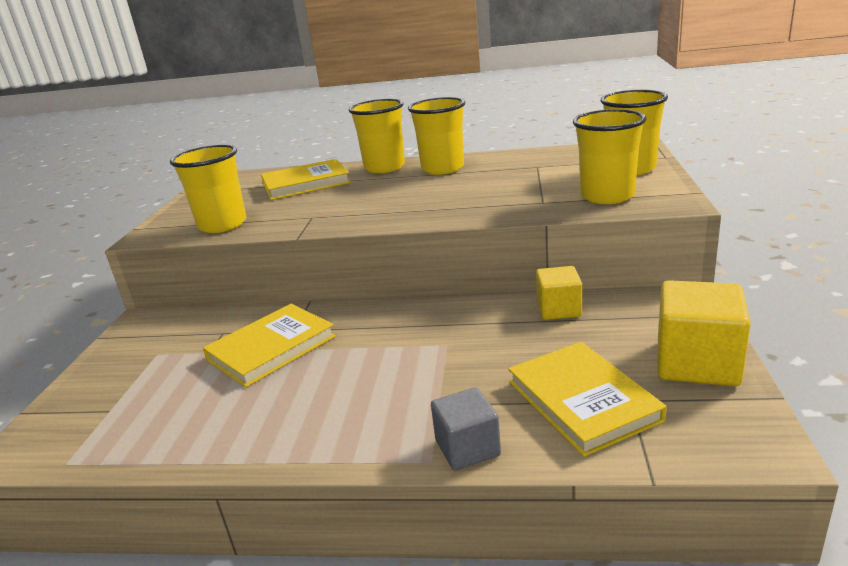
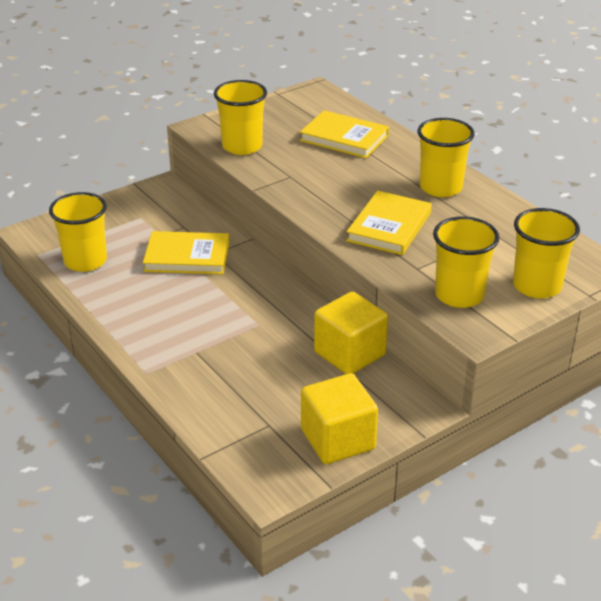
camera: 45 degrees right, 10 degrees up
yellow cup [349,99,405,173] -> yellow cup moved to [49,192,107,272]
grey cube [431,387,501,471] -> none
yellow book [508,342,667,457] -> yellow book moved to [346,191,432,255]
yellow cube [536,266,582,320] -> yellow cube [314,291,388,374], size x1.61

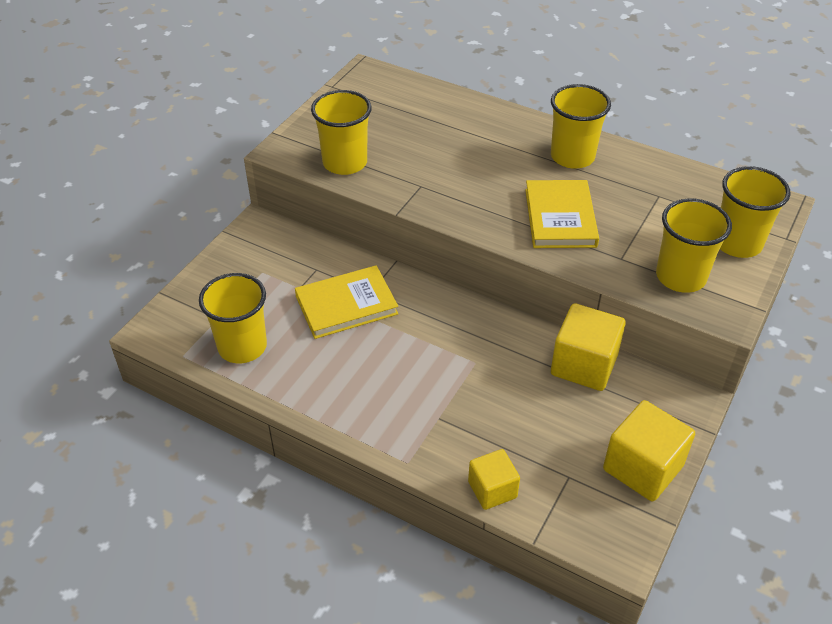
camera: 25 degrees left, 10 degrees up
yellow book [300,110,389,158] -> none
none -> yellow cube [468,449,520,510]

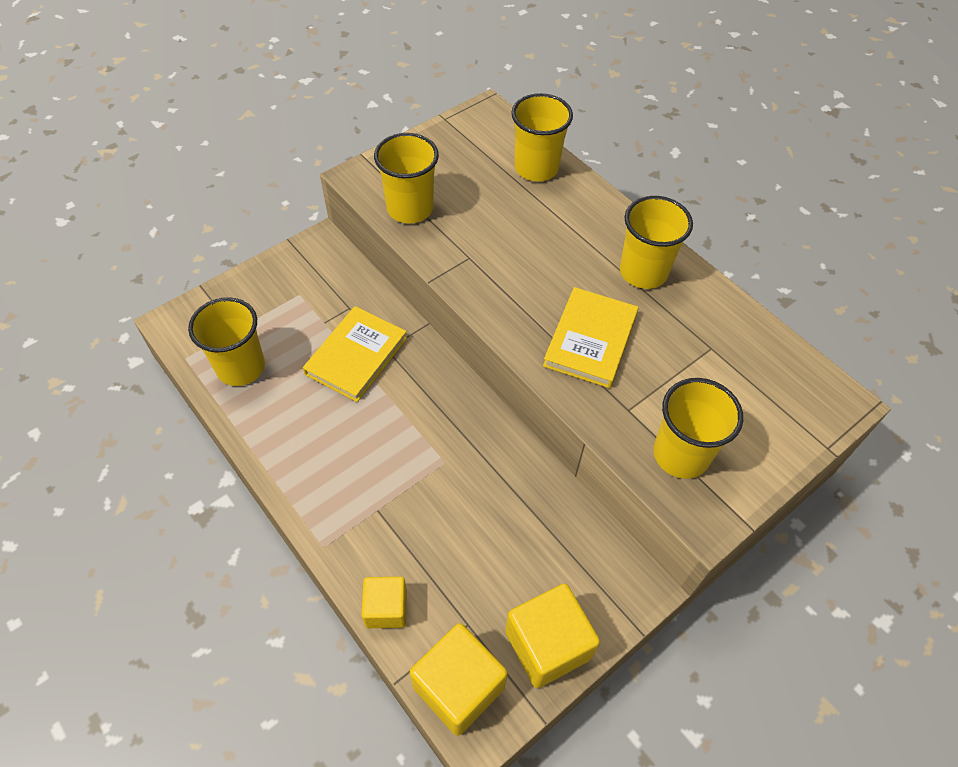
camera: 20 degrees right, 10 degrees up
yellow book [295,265,398,339] -> yellow book turned 60 degrees counterclockwise [303,306,407,402]
yellow cube [551,303,626,391] -> yellow cube moved to [410,623,508,736]
yellow cup [720,166,791,258] -> yellow cup moved to [511,93,573,181]

